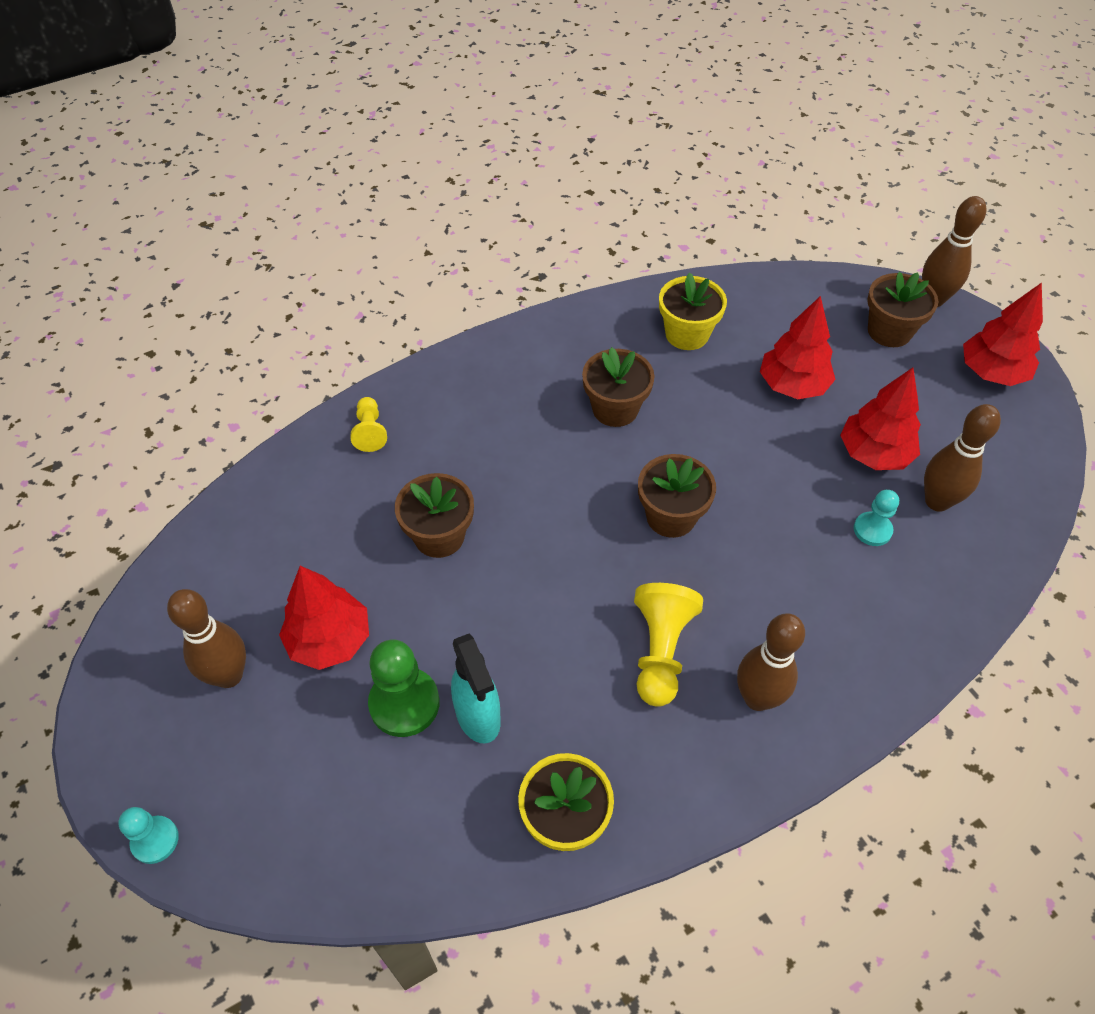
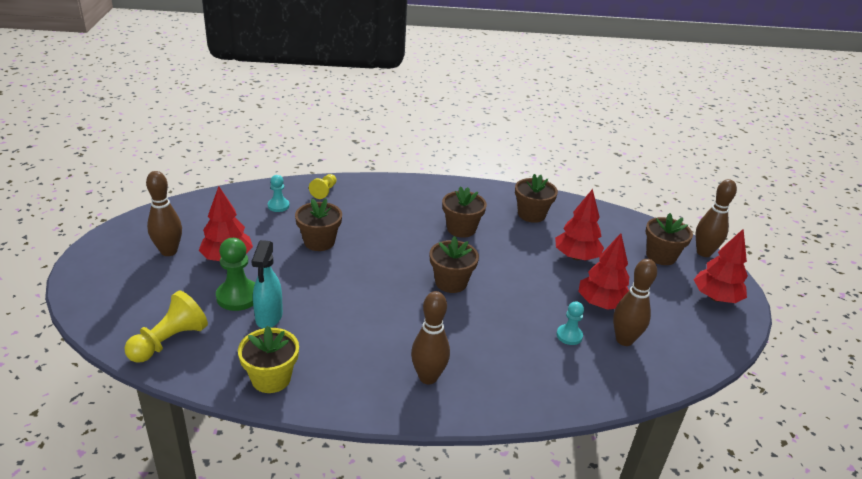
camera: 25 degrees right, 20 degrees down
turquoise pawn [118,807,179,864] -> turquoise pawn moved to [268,175,290,212]
yellow pawn [634,583,703,707] -> yellow pawn moved to [124,290,208,363]
yellow flower pot [659,273,727,350] -> brown flower pot [515,174,558,223]

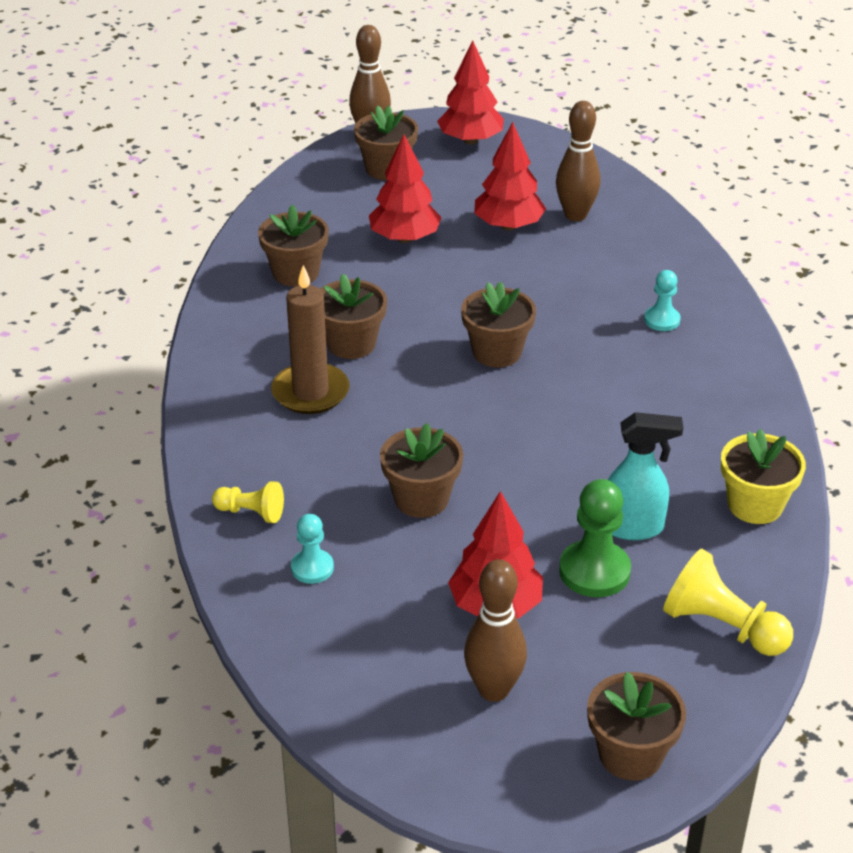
camera: 90 degrees left, 5 degrees up
brown bowling pin [411,291,450,384] -> none
turquoise pawn [556,302,584,345] -> turquoise pawn moved to [644,270,681,331]
none -> brown candle [271,265,350,414]
none -> brown flower pot [587,672,686,781]

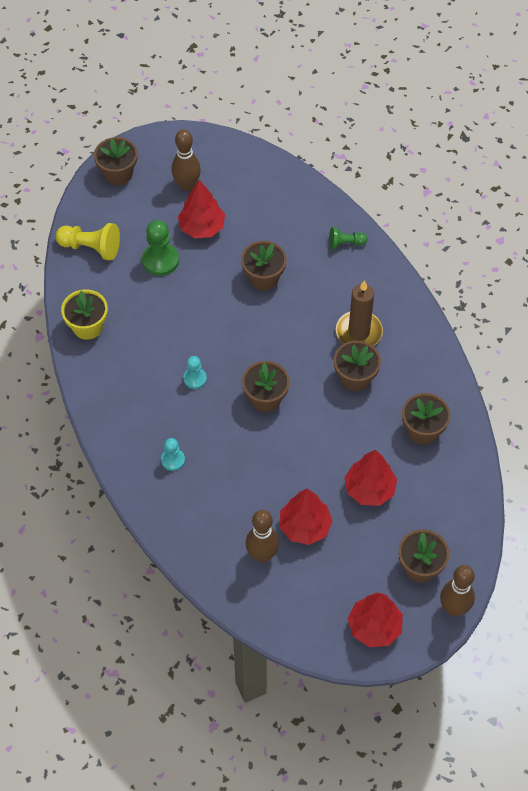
camera: 160 degrees right, 20 degrees up
yellow pawn [212,481,284,523] -> green pawn [329,227,367,249]
turquoise pawn [291,514,334,584] -> turquoise pawn moved to [183,356,207,389]
turquoise spray bottle [608,412,683,540] -> none

